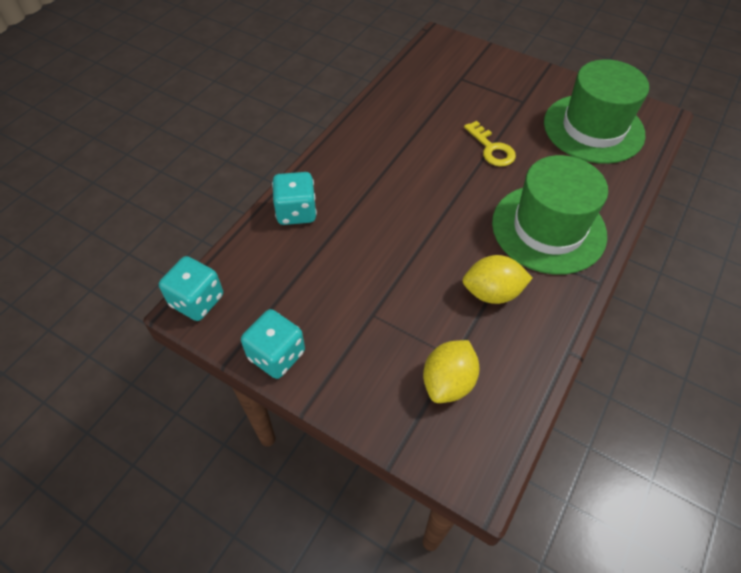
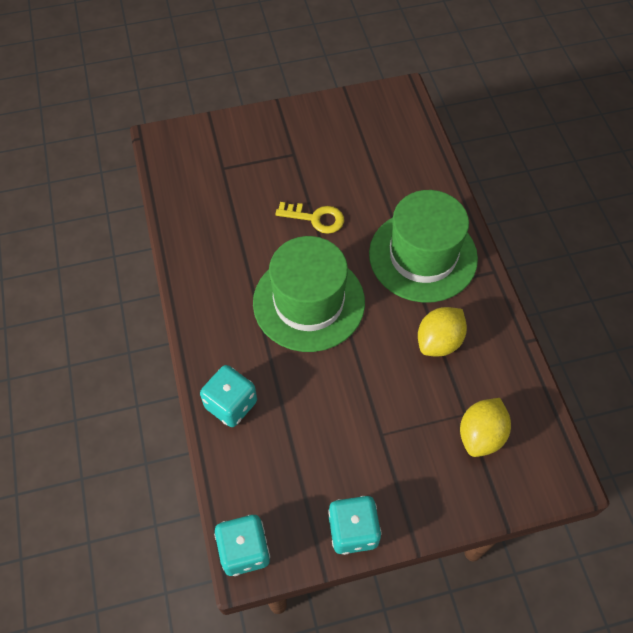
camera: 45 degrees left, 5 degrees up
yellow lemon [423,340,479,403] -> yellow lemon turned 45 degrees clockwise [460,398,511,457]
green hat [544,59,649,164] -> green hat moved to [253,236,365,352]

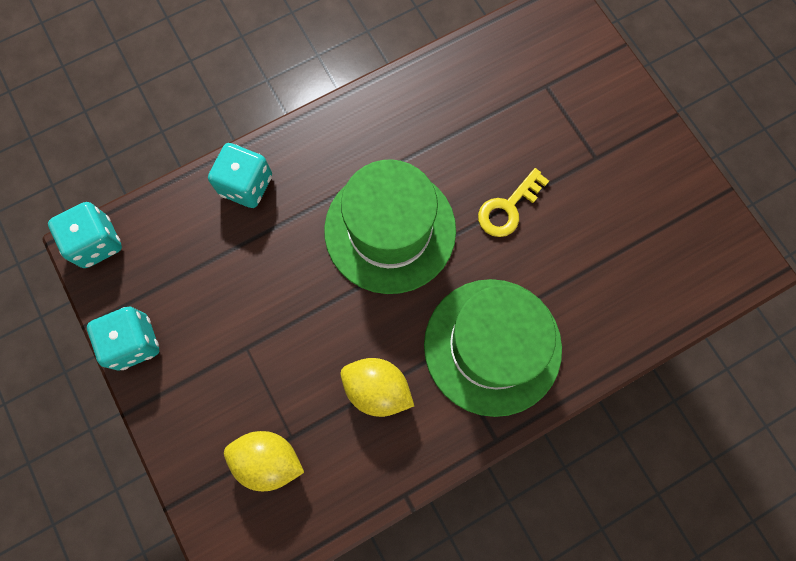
camera: 75 degrees right, 15 degrees up
yellow key [275,202,344,234] -> yellow key turned 45 degrees clockwise [478,168,549,237]

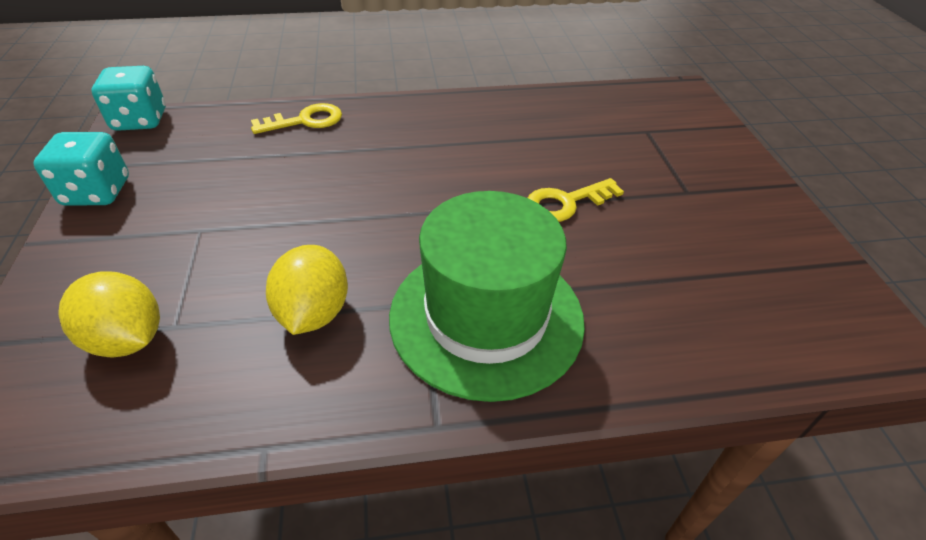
camera: 20 degrees right, 30 degrees down
turquoise dice [208,143,272,208] -> yellow key [251,103,342,134]
green hat [324,159,456,294] -> none
yellow lemon [340,358,414,417] -> yellow lemon turned 45 degrees clockwise [266,245,348,335]

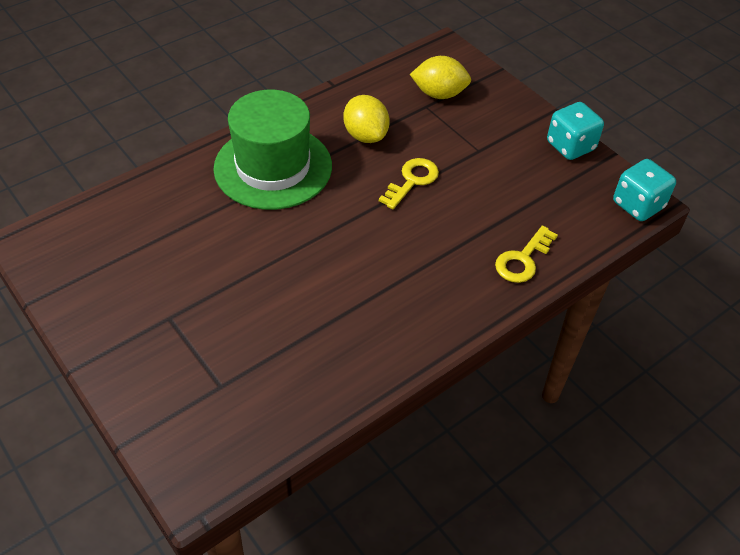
camera: 150 degrees right, 5 degrees up
yellow key [528,178,624,222] -> yellow key moved to [379,158,439,209]

